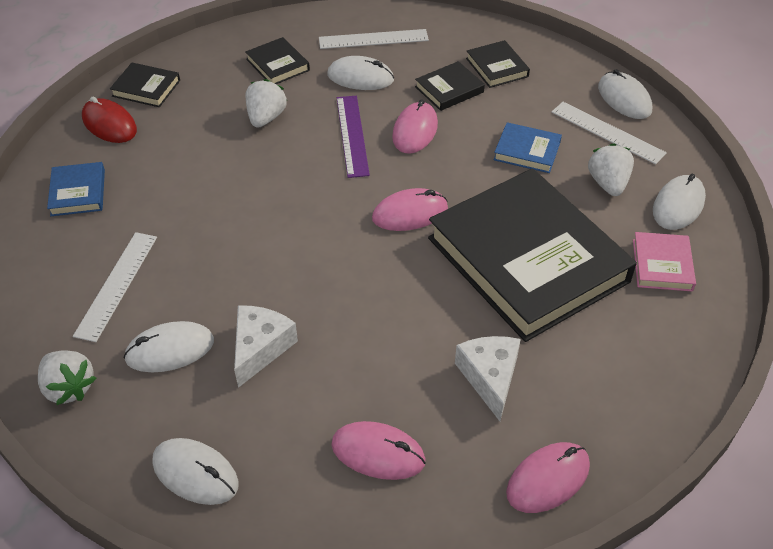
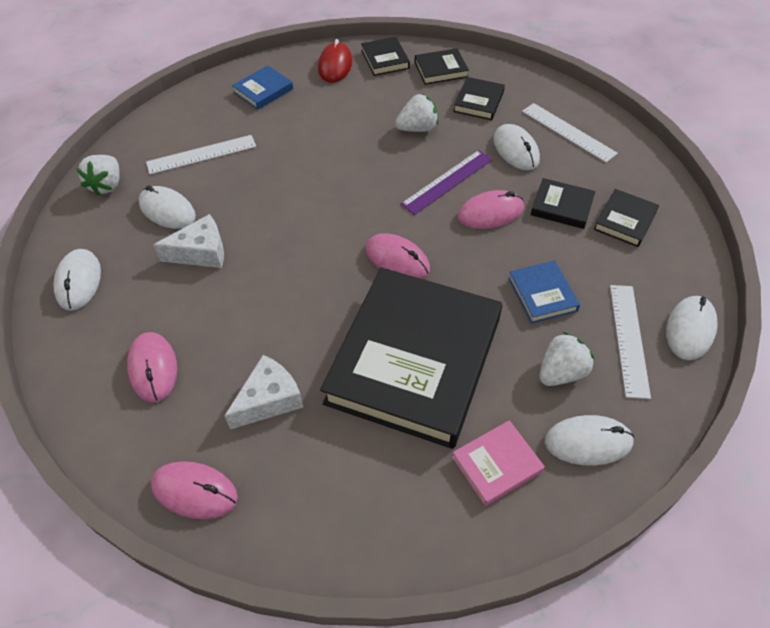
camera: 55 degrees right, 5 degrees up
none -> black book [415,48,469,85]

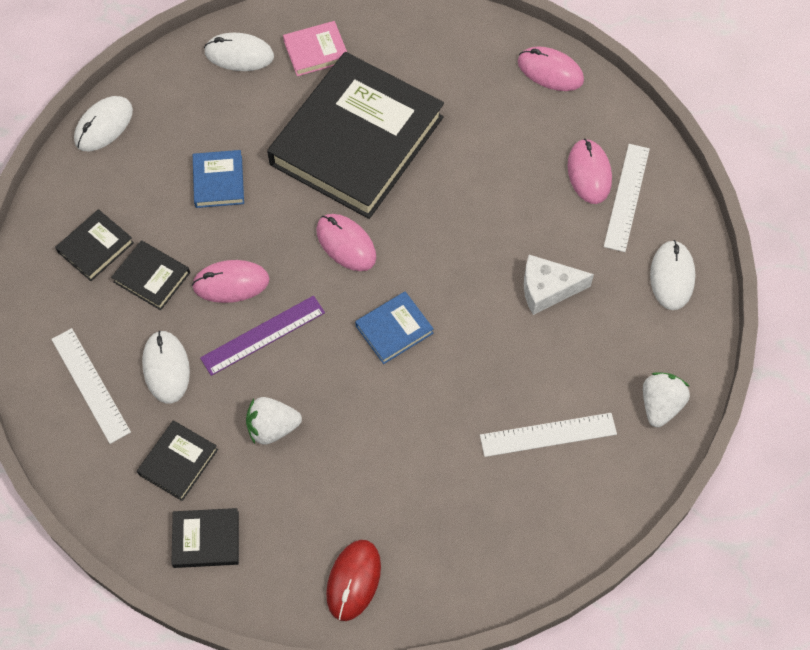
camera: 170 degrees left, 10 degrees up
white mouse [139,185,196,229] -> none
white cheese [225,355,303,429] -> none
blue book [232,65,293,110] -> blue book moved to [355,291,434,364]
black book [361,37,410,76] -> none
white strawberry [539,332,595,386] -> none
white ruler [610,285,651,399] -> white ruler moved to [604,144,650,252]

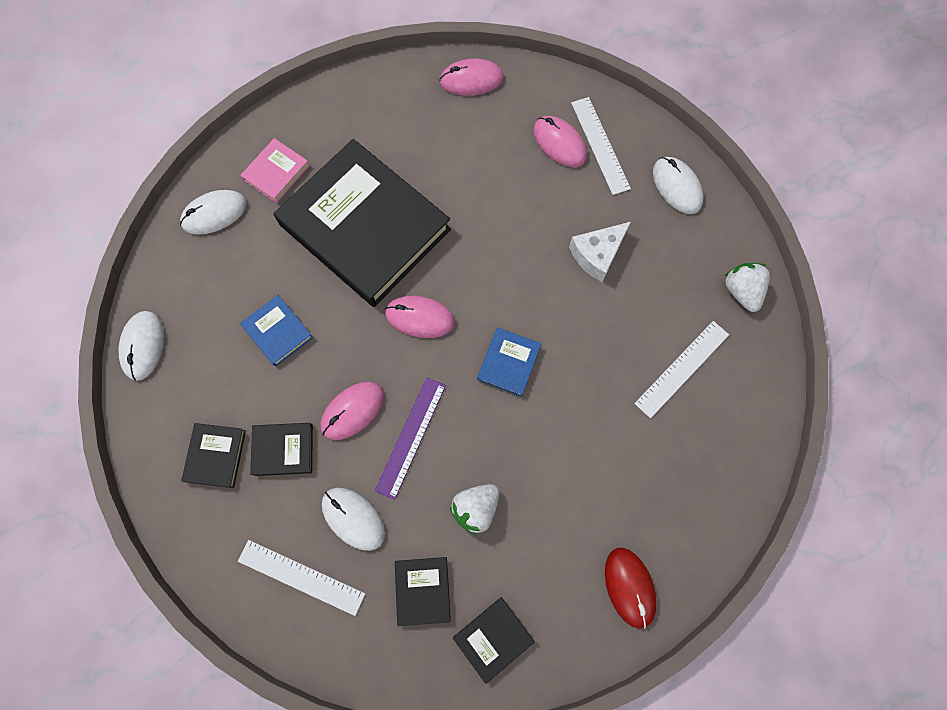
camera: 35 degrees left, 10 degrees up
black book [267,52,444,219] -> black book turned 45 degrees counterclockwise [274,139,451,307]

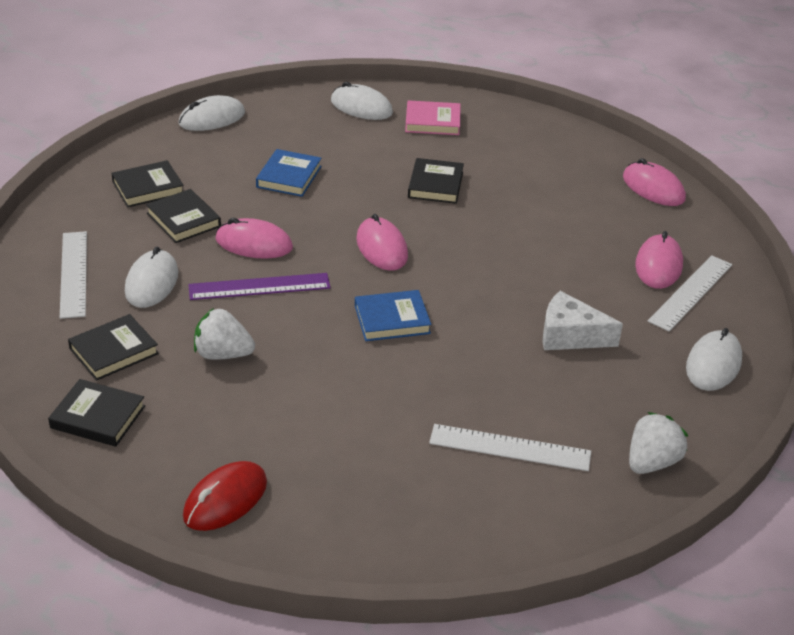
camera: 55 degrees right, 35 degrees down
black book [274,139,451,307] -> black book [408,158,464,204], size x0.40

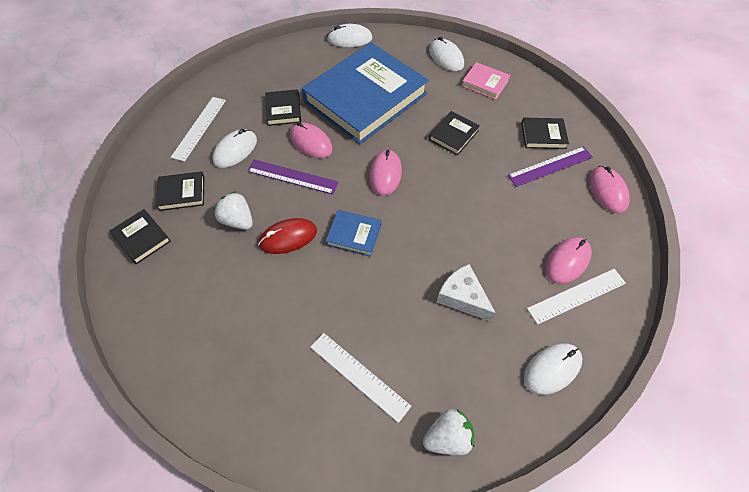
camera: 30 degrees right, 20 degrees up
black book [112,160,184,207] -> black book moved to [521,118,569,149]
red mouse [183,461,267,531] -> red mouse moved to [258,218,317,254]
blue book [256,149,321,197] -> blue book [302,43,429,144], size x2.49
none -> purple ruler [508,146,593,187]

